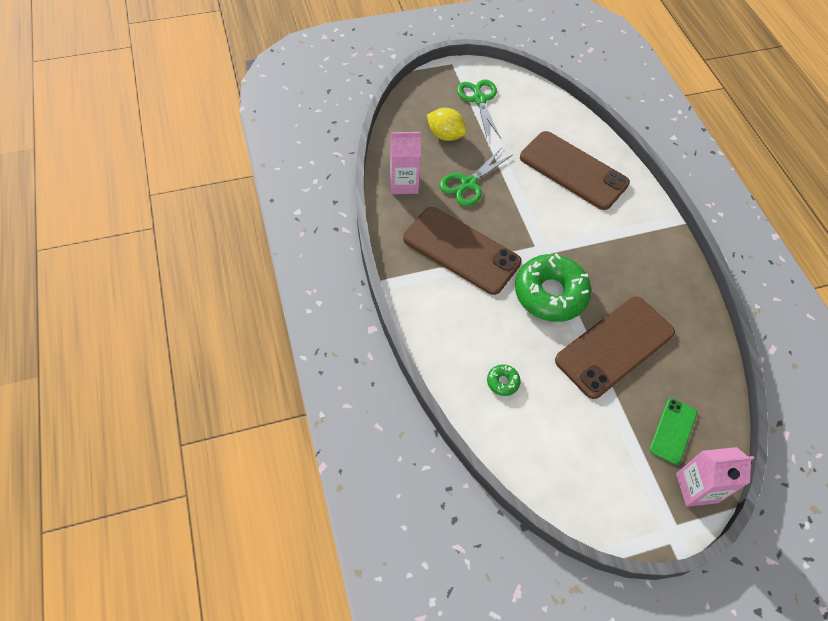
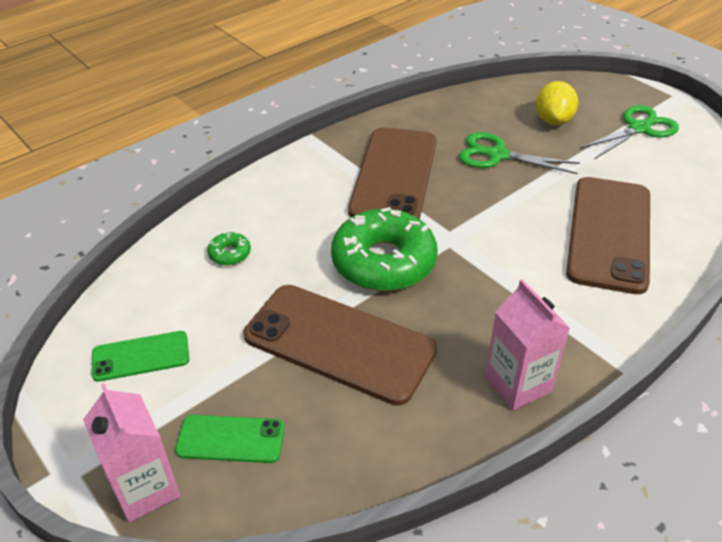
camera: 70 degrees right, 15 degrees down
pink carton [390,132,421,194] -> pink carton moved to [485,279,570,410]
none -> green phone [92,331,189,382]

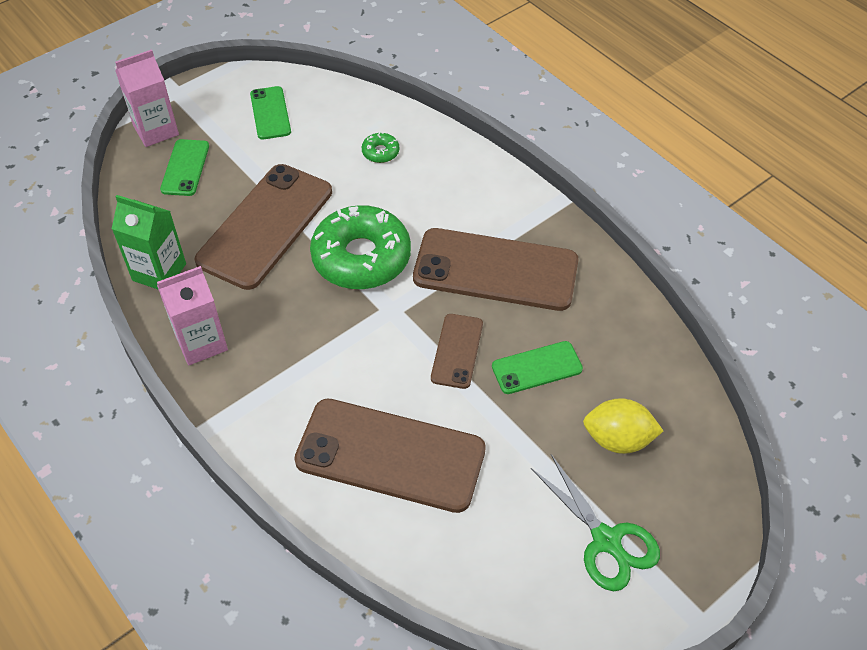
camera: 90 degrees right, 10 degrees up
green scissors [459,132,580,174] -> green phone [492,341,583,394]
none -> green carton [112,195,186,290]
none -> brown phone [431,314,483,389]

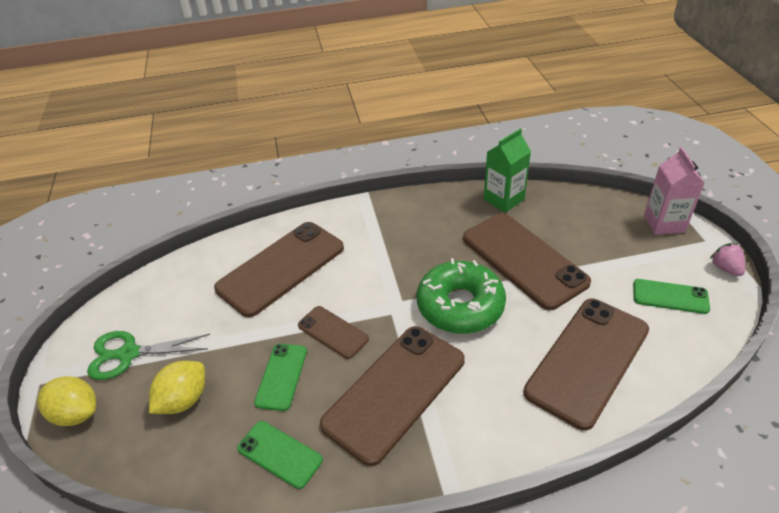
camera: 120 degrees right, 10 degrees down
pink carton [157,266,228,365] -> none
green phone [160,139,209,196] -> green phone moved to [237,421,323,489]
green donut [362,132,399,163] -> brown phone [523,299,649,431]
none -> yellow lemon [37,376,96,426]
none -> pink strawberry [710,243,745,276]

